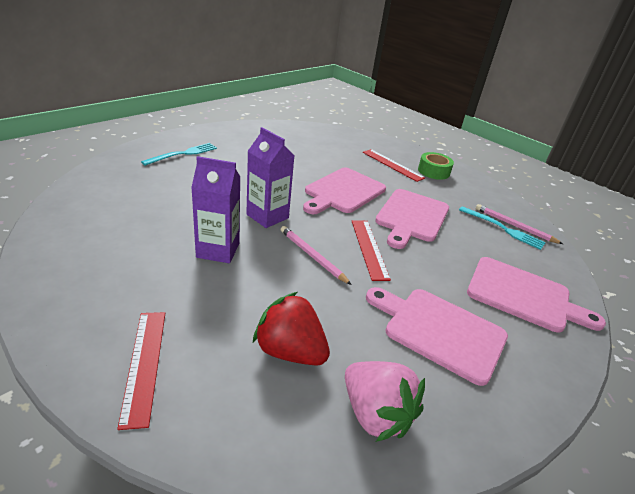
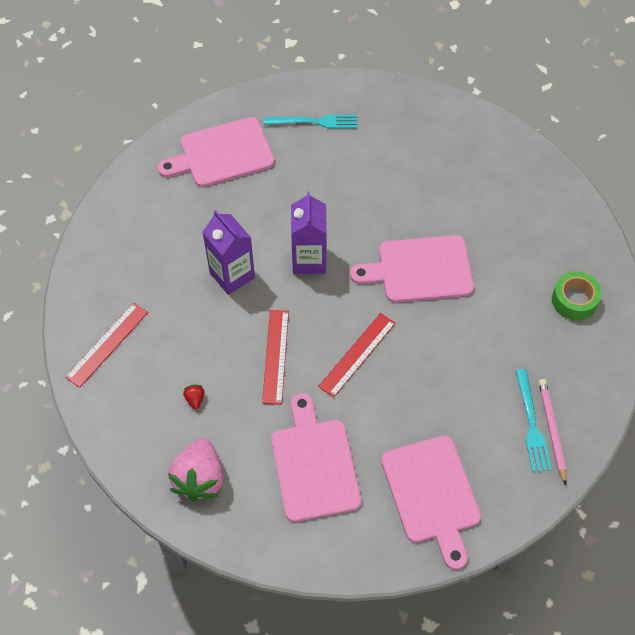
camera: 50 degrees right, 25 degrees up
red strawberry [253,292,330,366] -> red strawberry [183,385,204,409], size x0.40
pink pencil [280,226,352,285] -> none
red ruler [363,149,425,182] -> red ruler moved to [262,310,289,405]
pink cutting board [375,189,449,249] -> pink cutting board moved to [157,117,274,187]

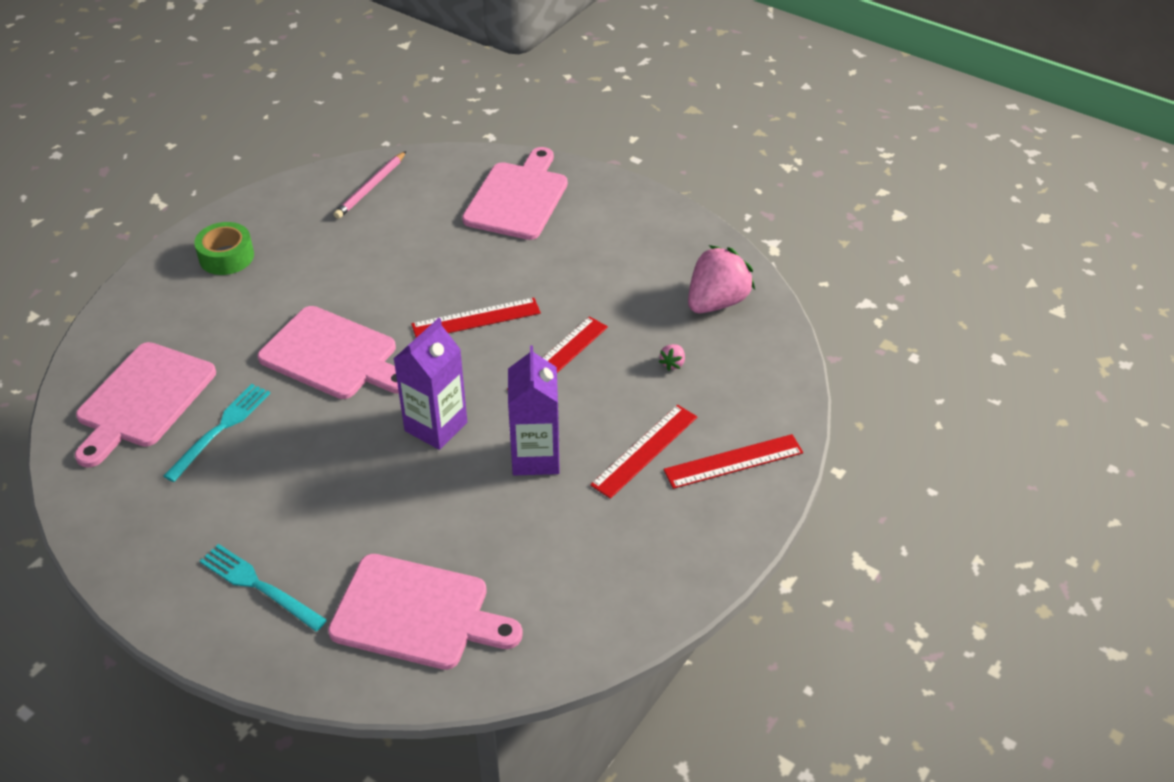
camera: 145 degrees left, 15 degrees down
red strawberry [183,385,204,409] -> pink strawberry [659,344,685,371]
pink cutting board [271,393,361,522] -> pink cutting board moved to [75,342,216,468]
turquoise fork [516,369,551,472] -> turquoise fork moved to [164,384,270,482]
none -> red ruler [590,405,697,499]

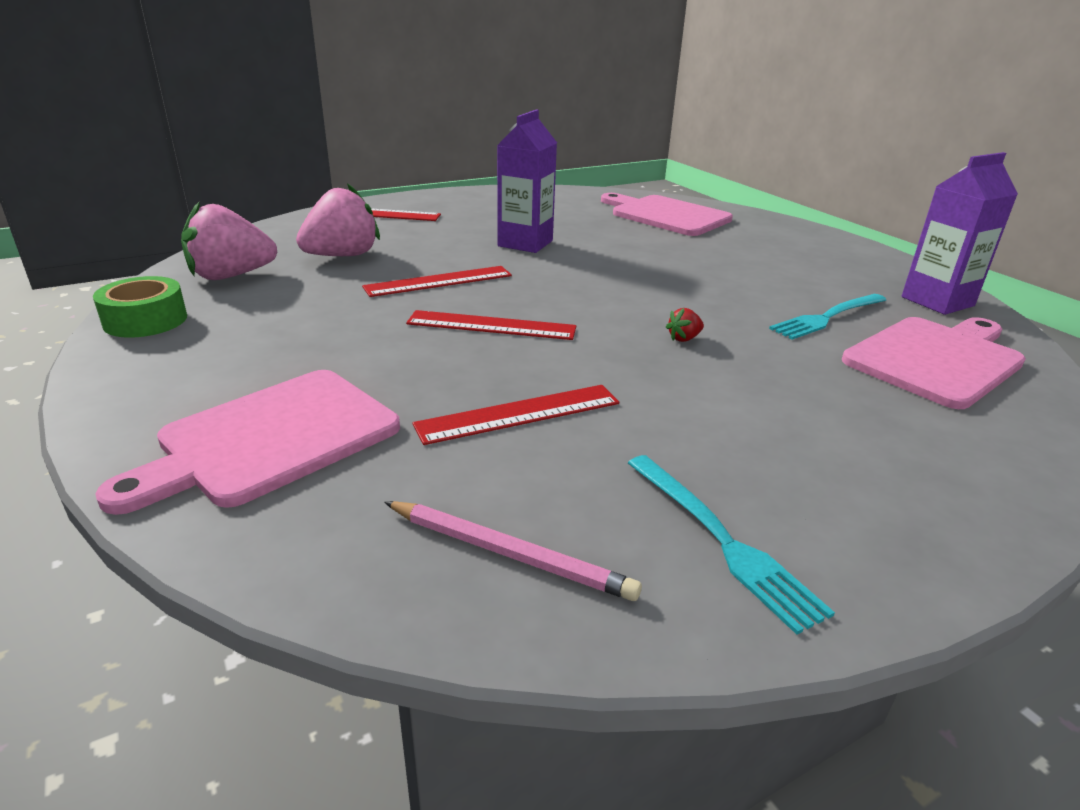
camera: 155 degrees left, 15 degrees down
green tape [194,222,254,275] -> green tape moved to [93,276,187,338]
turquoise fork [200,544,327,631] -> turquoise fork moved to [628,455,835,635]
pink cutting board [258,306,399,399] -> red strawberry [666,308,704,342]
pink pencil [333,151,406,219] -> pink pencil turned 60 degrees clockwise [384,501,642,601]
purple carton [394,318,467,450] -> purple carton moved to [902,152,1018,315]
red ruler [590,405,697,499] -> red ruler moved to [413,385,619,445]
pink strawberry [659,344,685,371] -> pink strawberry [296,183,380,256], size x2.49

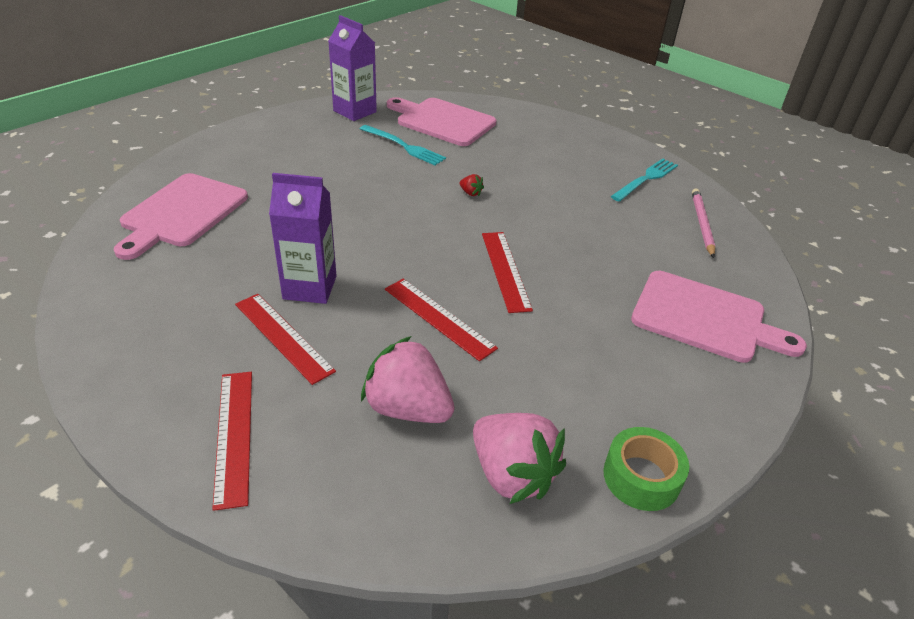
camera: 110 degrees left, 10 degrees up
red ruler [413,385,619,445] -> red ruler moved to [235,294,336,385]

